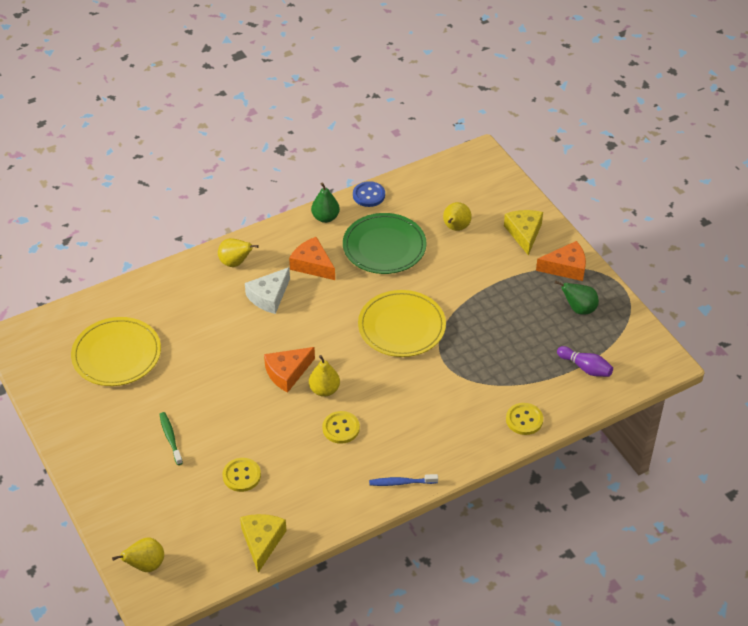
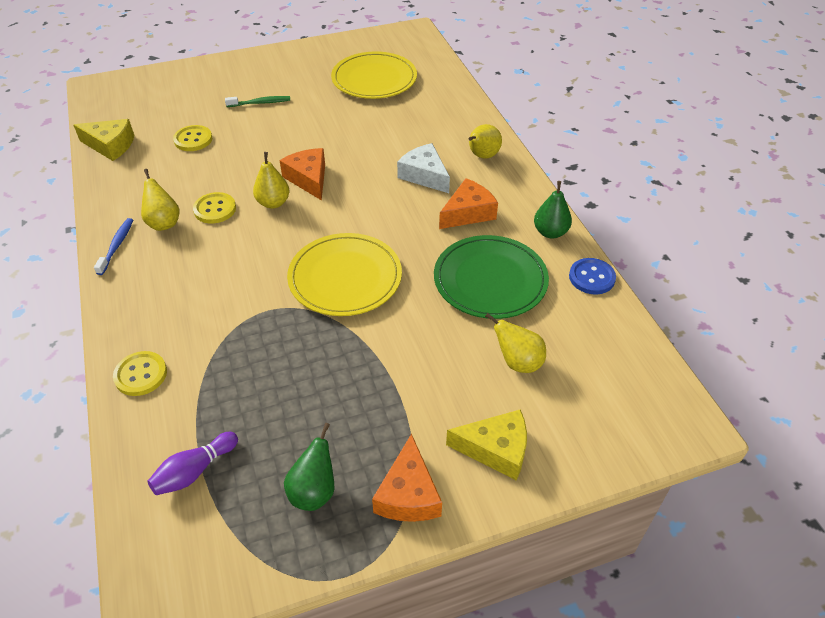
camera: 100 degrees right, 0 degrees up
yellow pear [112,537,164,572] -> yellow pear moved to [141,169,180,231]

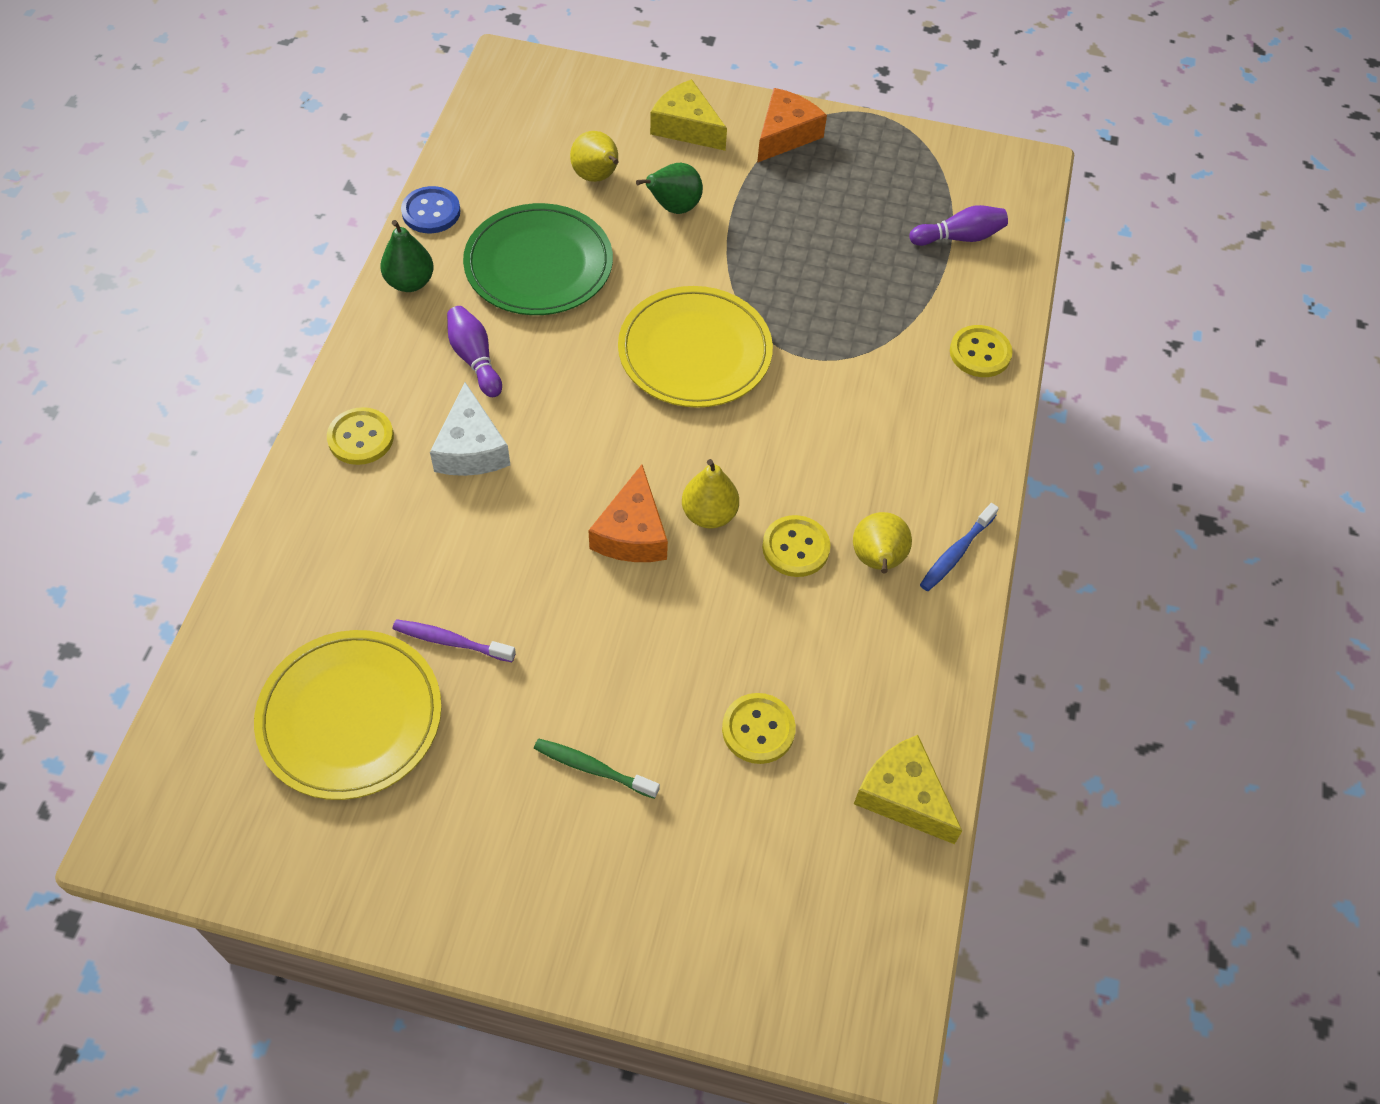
camera: 150 degrees left, 10 degrees up
green pear [284,423,334,511] -> green pear moved to [636,163,703,214]
orange cheese [439,178,498,229] -> purple bowling pin [447,306,502,397]
yellow pear [469,124,502,159] -> yellow button [327,407,394,465]
none -> purple toothbrush [393,619,516,662]

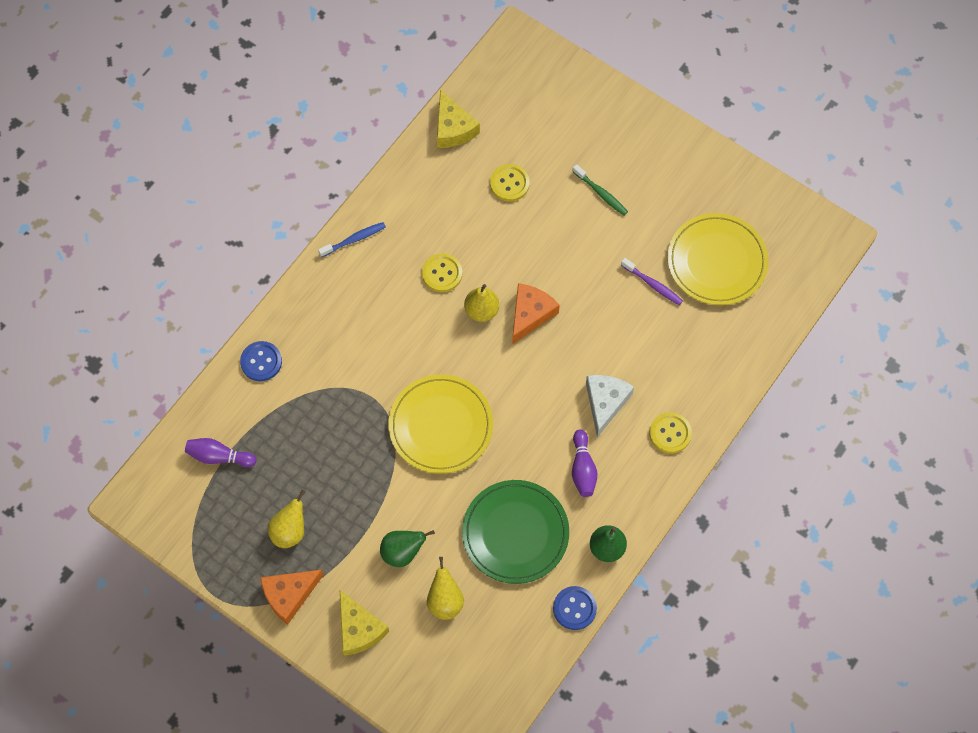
camera: 155 degrees left, 10 degrees up
yellow pear [853,512,912,573] -> yellow pear moved to [268,490,305,548]
yellow button [950,325,1013,377] -> blue button [240,341,282,381]

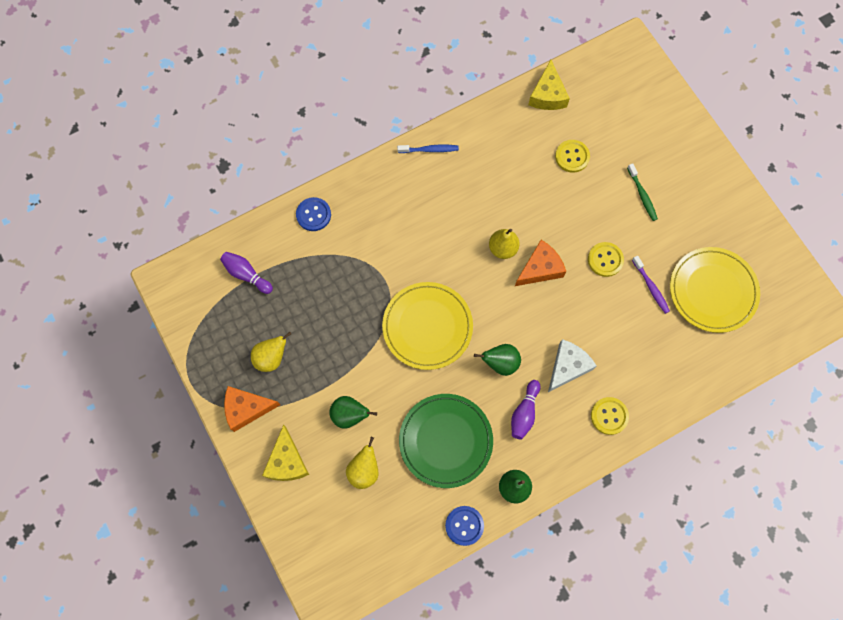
camera: 25 degrees right, 5 degrees up
yellow button [422,253,462,292] -> yellow button moved to [588,242,624,277]
none -> green pear [474,344,521,376]

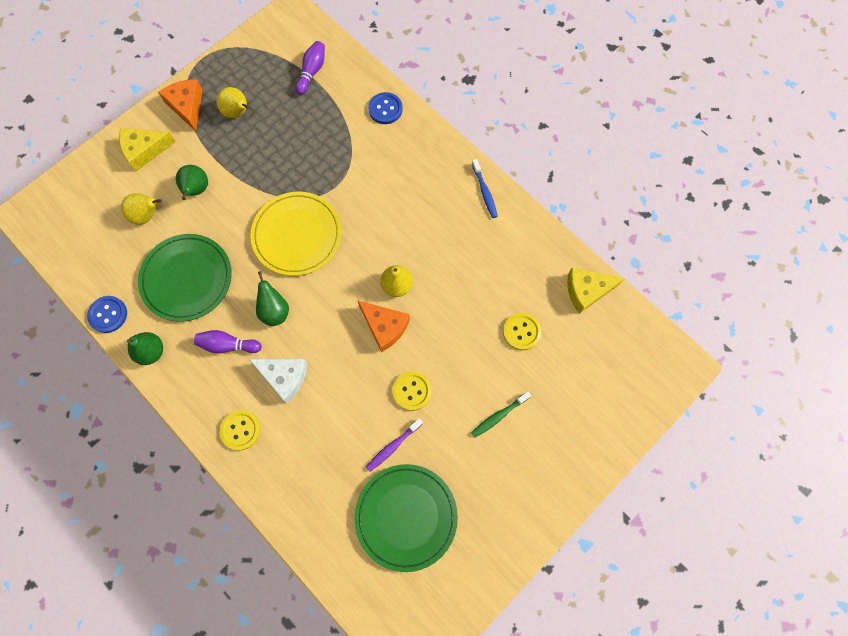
camera: 75 degrees right, 0 degrees up
yellow plate [670,247,760,333] -> green plate [354,464,458,572]

